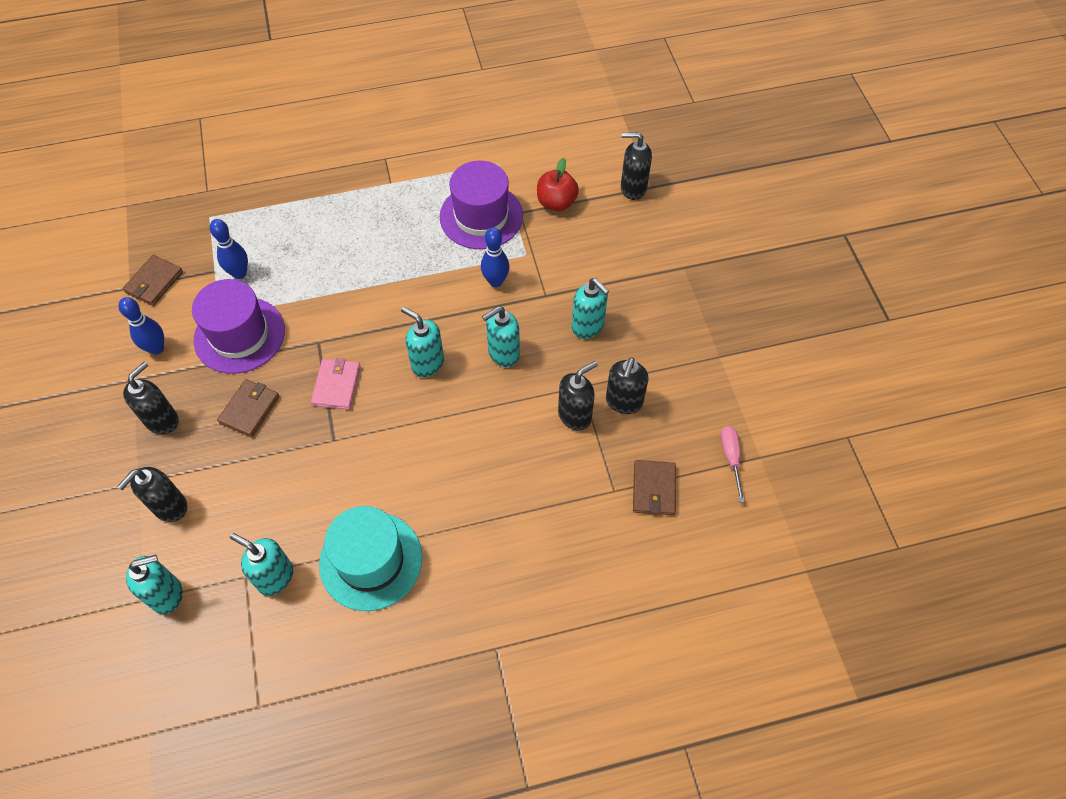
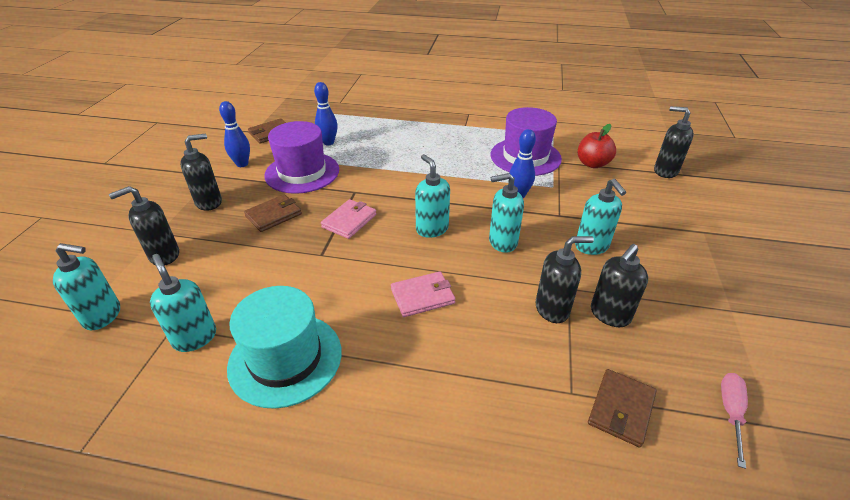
camera: 25 degrees right, 20 degrees down
none -> pink wallet [391,271,455,317]

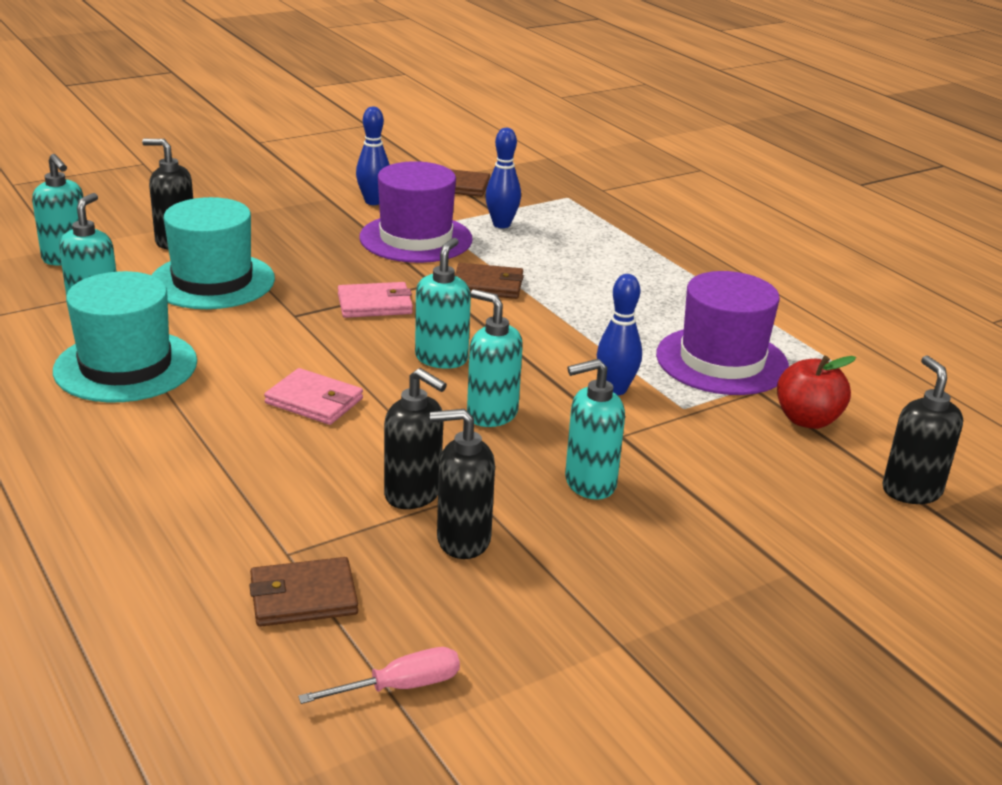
camera: 45 degrees right, 10 degrees down
black soap dispenser [180,134,222,211] -> none
brown wallet [244,194,302,232] -> brown wallet moved to [455,263,524,299]
turquoise soap dispenser [575,179,626,255] -> turquoise soap dispenser turned 45 degrees clockwise [565,359,625,500]
none -> turquoise hat [152,197,275,309]

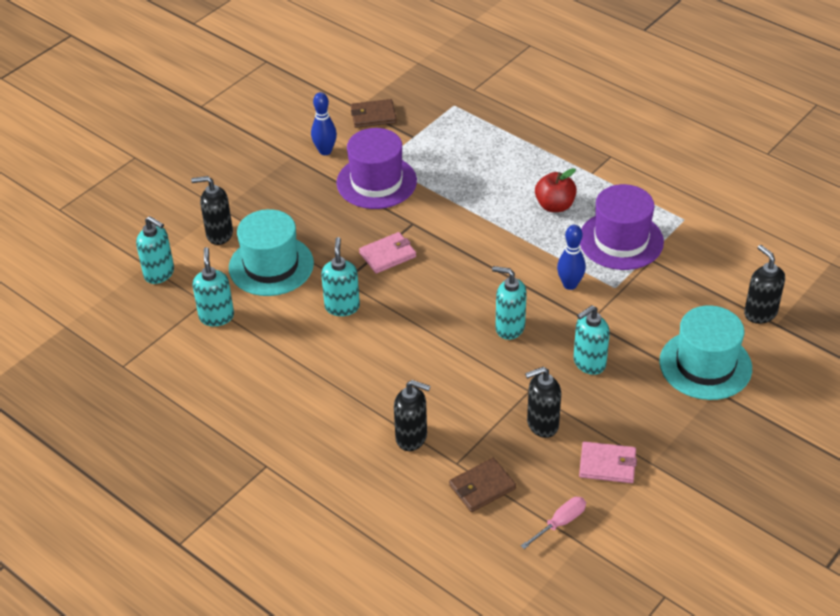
camera: 15 degrees left, 15 degrees up
turquoise hat [53,271,197,402] -> turquoise hat moved to [659,305,752,400]
pink wallet [264,368,363,425] -> pink wallet moved to [579,441,637,483]
black soap dispenser [384,368,447,509] -> black soap dispenser moved to [394,380,430,451]
turquoise soap dispenser [415,238,471,369] -> turquoise soap dispenser moved to [321,237,360,316]
brown wallet [455,263,524,299] -> none
blue bowling pin [485,128,521,228] -> none
red apple [777,355,856,429] -> red apple moved to [535,168,577,212]

